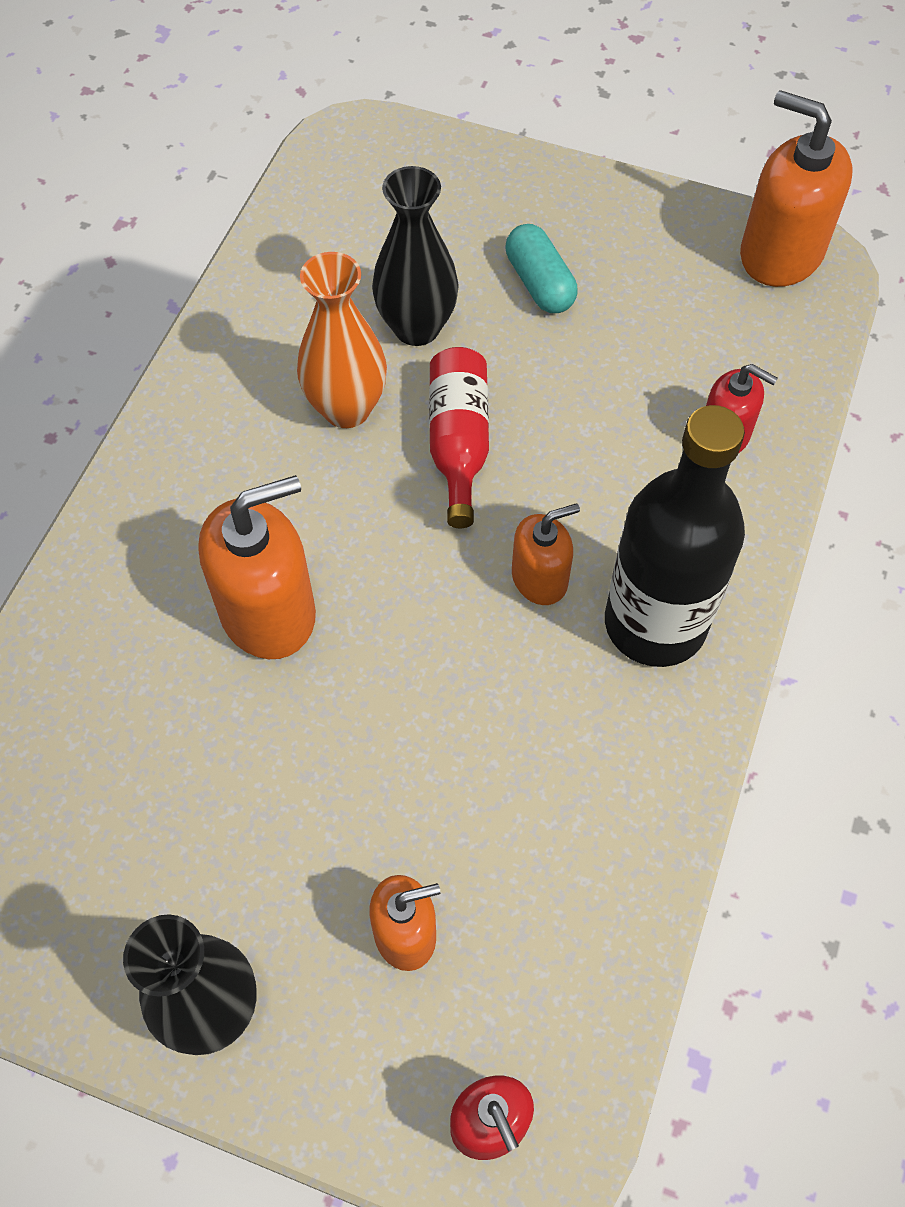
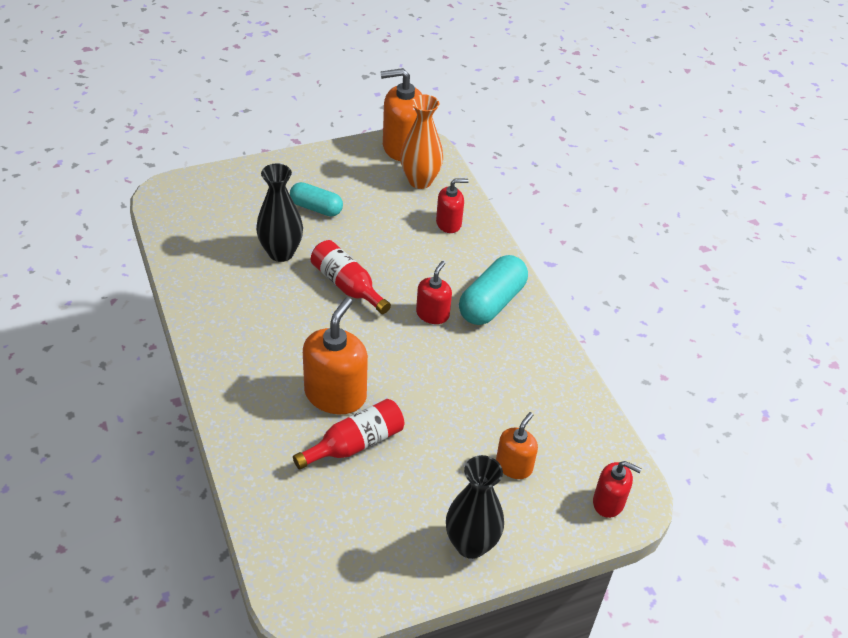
camera: 45 degrees left, 15 degrees down
orange vase [297,252,387,428] -> orange vase moved to [401,94,443,189]
orange soap dispenser [512,503,580,605] -> red soap dispenser [416,261,452,324]
black bottle [605,405,745,667] -> turquoise capsule [459,255,528,325]
none -> red bottle [293,399,404,470]

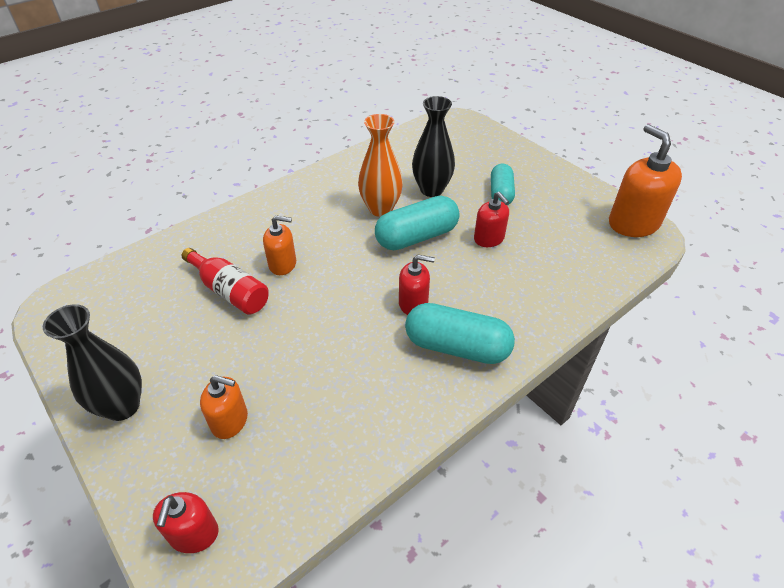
camera: 75 degrees right, 0 degrees up
orange soap dispenser [303,297,368,414] -> orange soap dispenser [263,215,296,275], size x0.58
red bottle [311,240,391,314] -> turquoise capsule [375,196,459,250]
orange vase [401,94,443,189] -> orange vase moved to [358,114,403,217]
red soap dispenser [436,178,469,233] -> red soap dispenser moved to [474,192,509,247]

